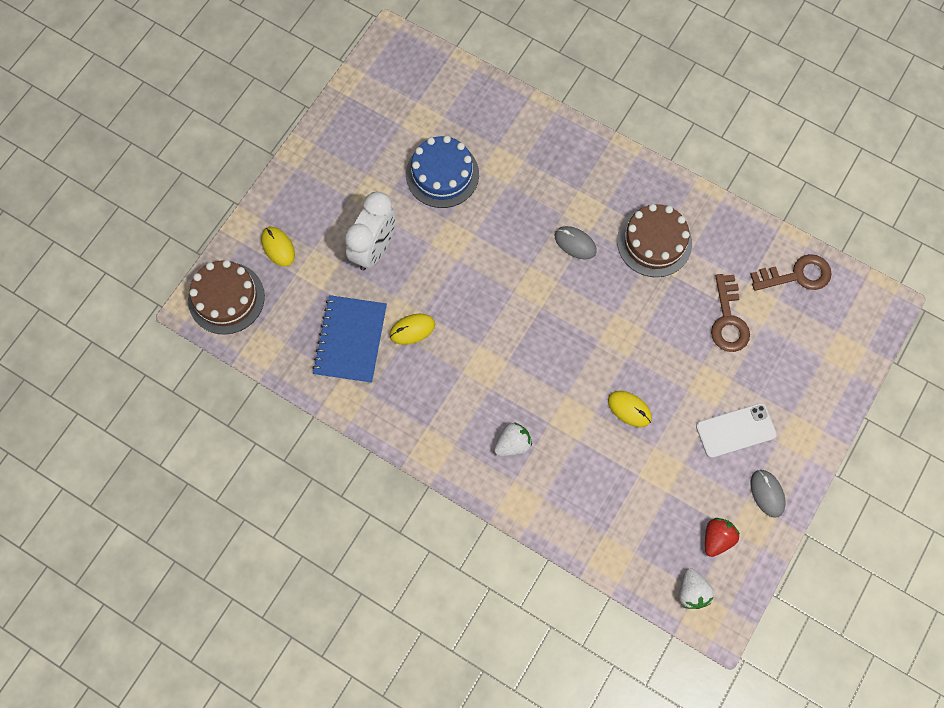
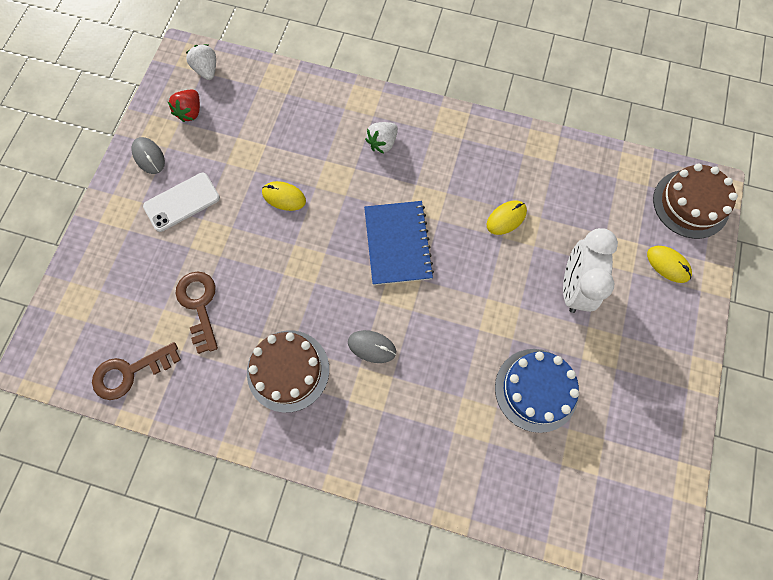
camera: 165 degrees right, 0 degrees up
blue notebook [312,295,387,383] -> blue notebook moved to [364,201,434,285]

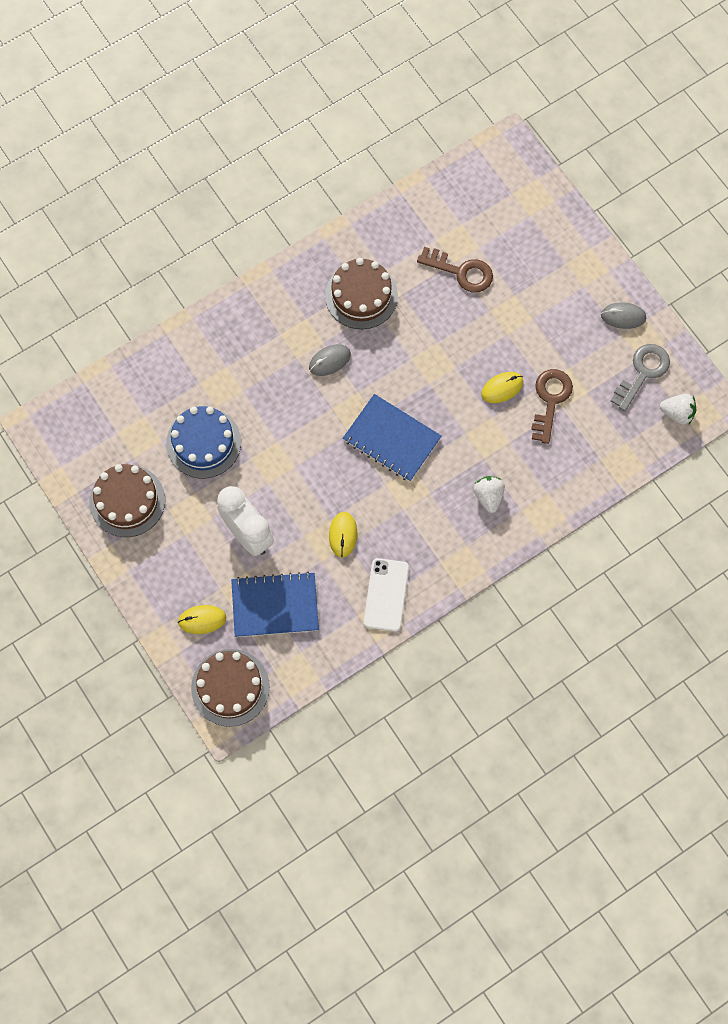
camera: 130 degrees right, 0 degrees up
brown key [92,342,181,400] -> brown key moved to [531,369,573,444]
white phone [143,173,220,232] -> white phone moved to [364,558,409,632]
red strawberry [168,90,200,122] -> grey key [611,344,670,411]
none -> brown cake [89,464,165,537]
none -> blue notebook [231,572,319,637]

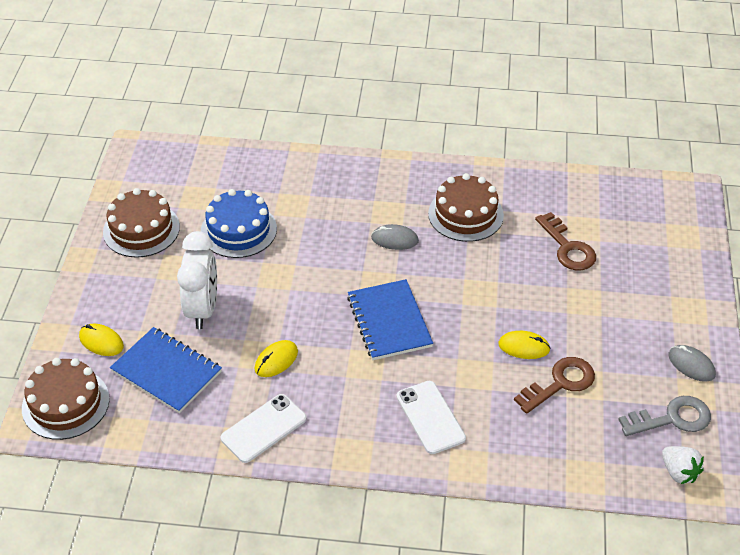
camera: 40 degrees right, 25 degrees down
white strawberry [473,476,505,513] -> white phone [396,381,466,454]

